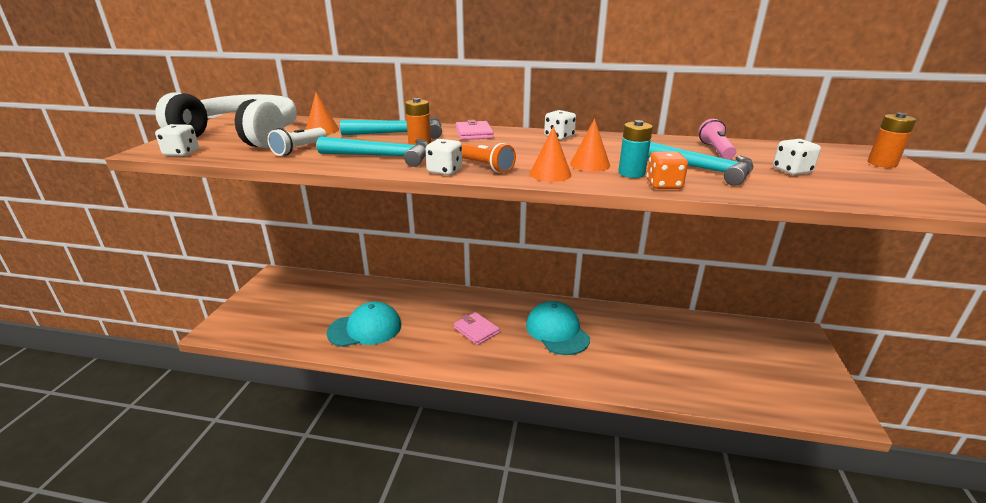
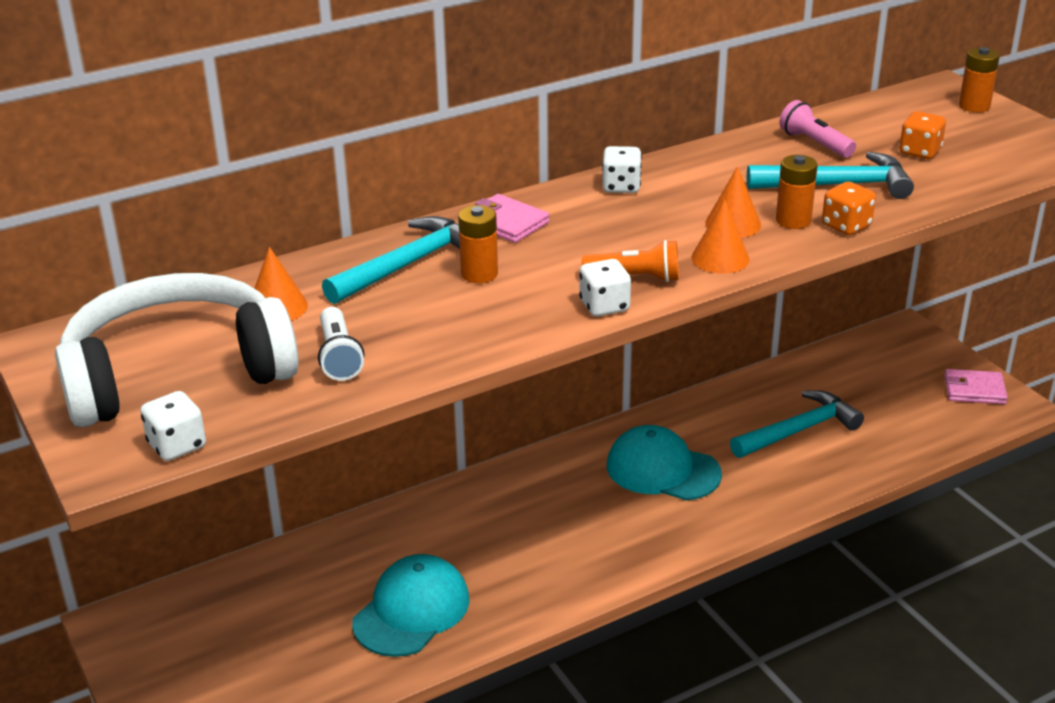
camera: 40 degrees left, 5 degrees up
turquoise hammer [317,136,428,167] -> turquoise hammer moved to [730,390,864,458]
pink wallet [454,312,500,345] -> pink wallet moved to [944,369,1008,404]
turquoise battery [618,120,653,178] -> orange battery [776,155,818,229]
white dice [773,139,821,175] -> orange dice [899,111,946,159]

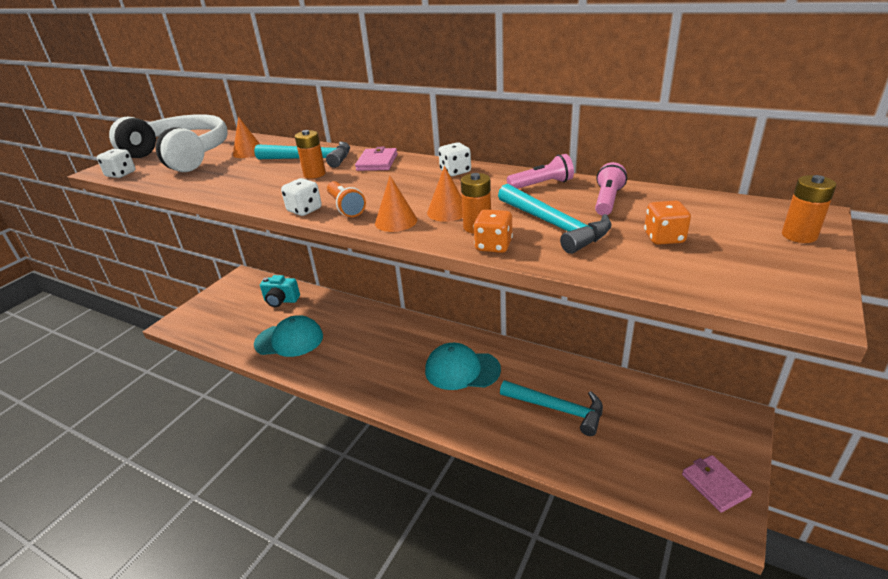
camera: 60 degrees right, 0 degrees up
white flashlight [318,307,364,381] -> none
turquoise cap [607,425,722,500] -> turquoise cap turned 75 degrees counterclockwise [425,343,501,390]
none -> turquoise camera [260,275,300,307]
none -> pink flashlight [507,154,574,189]

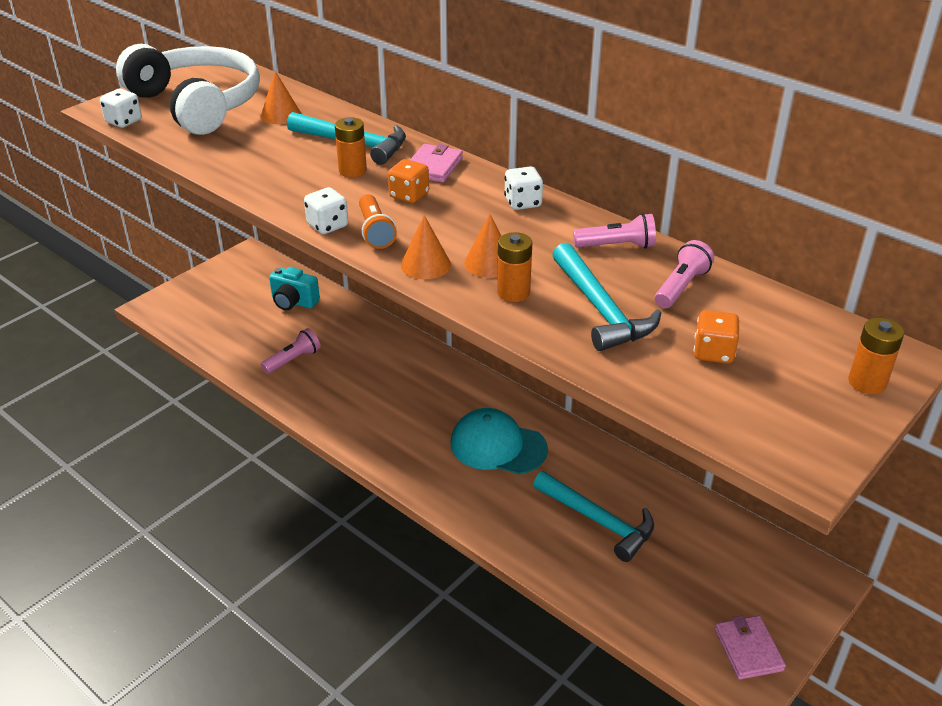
camera: 10 degrees right, 5 degrees up
turquoise cap [254,315,323,357] -> pink flashlight [261,328,321,374]
orange dice [474,209,513,253] -> orange dice moved to [388,159,429,203]

